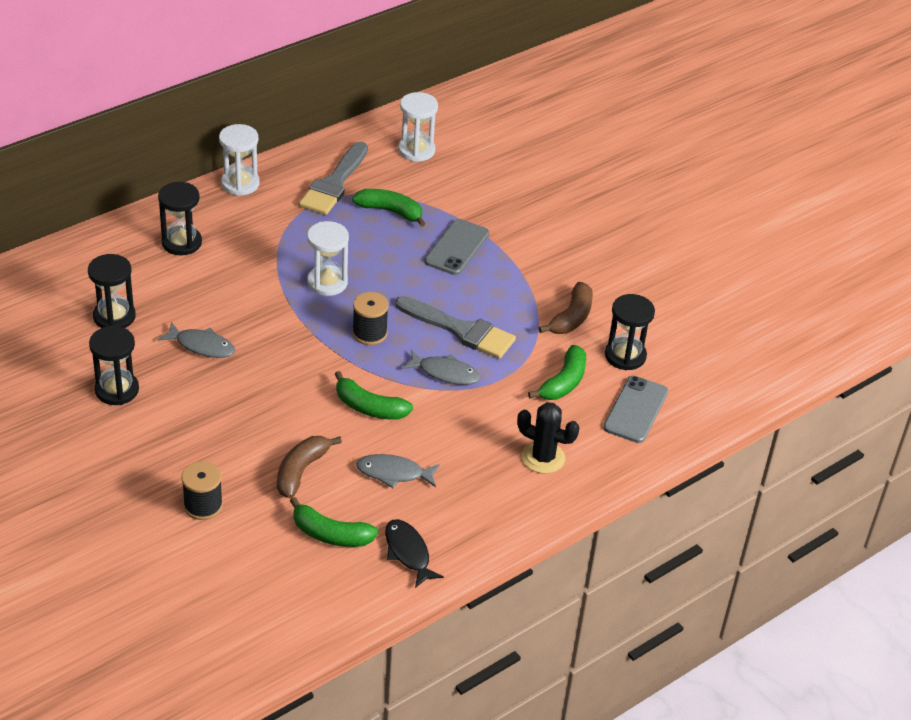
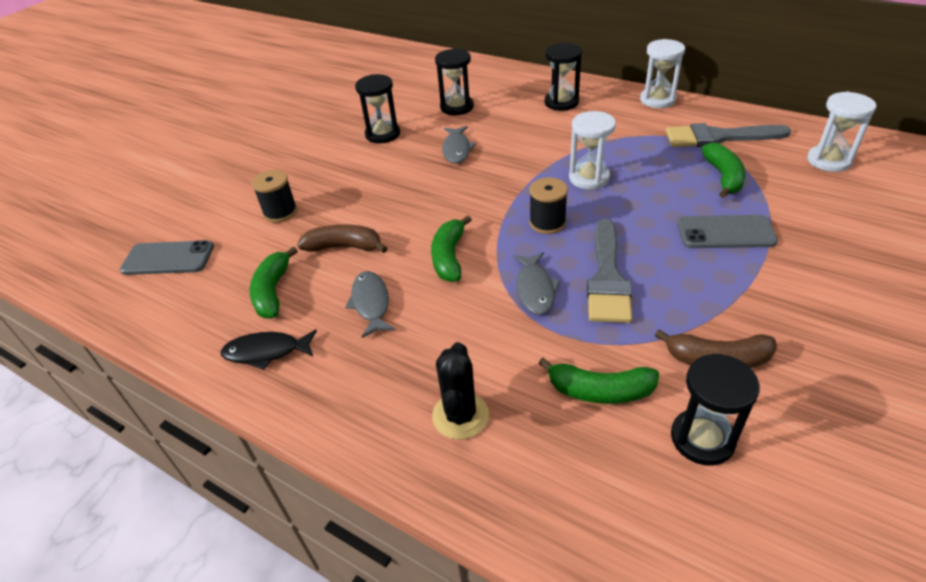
camera: 75 degrees right, 0 degrees up
black fish [385,519,444,588] -> black fish turned 135 degrees counterclockwise [220,330,317,370]
grey phone [603,376,668,443] -> grey phone moved to [120,240,214,275]

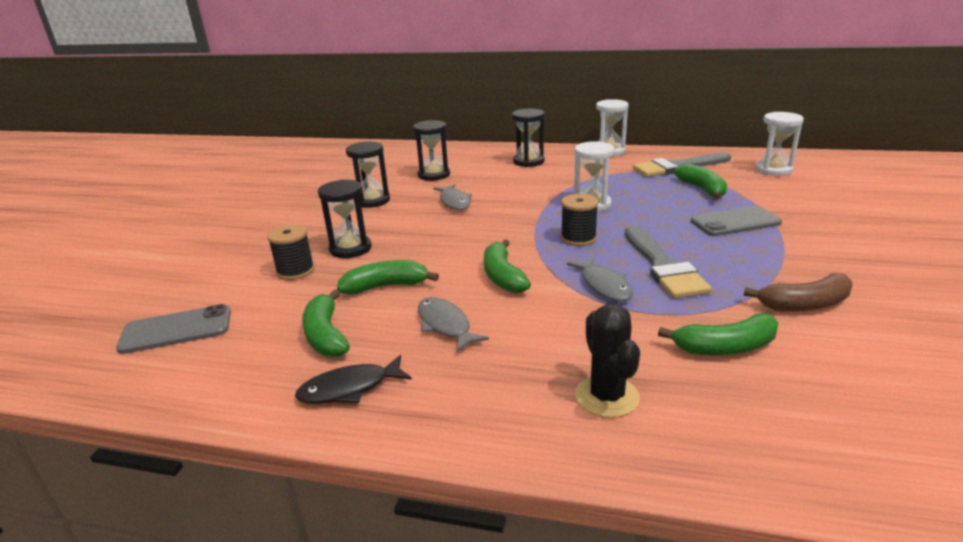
camera: 20 degrees left, 15 degrees down
brown banana [297,224,387,253] -> green banana [337,260,439,295]
black hourglass [671,354,760,466] -> black hourglass moved to [318,180,372,258]

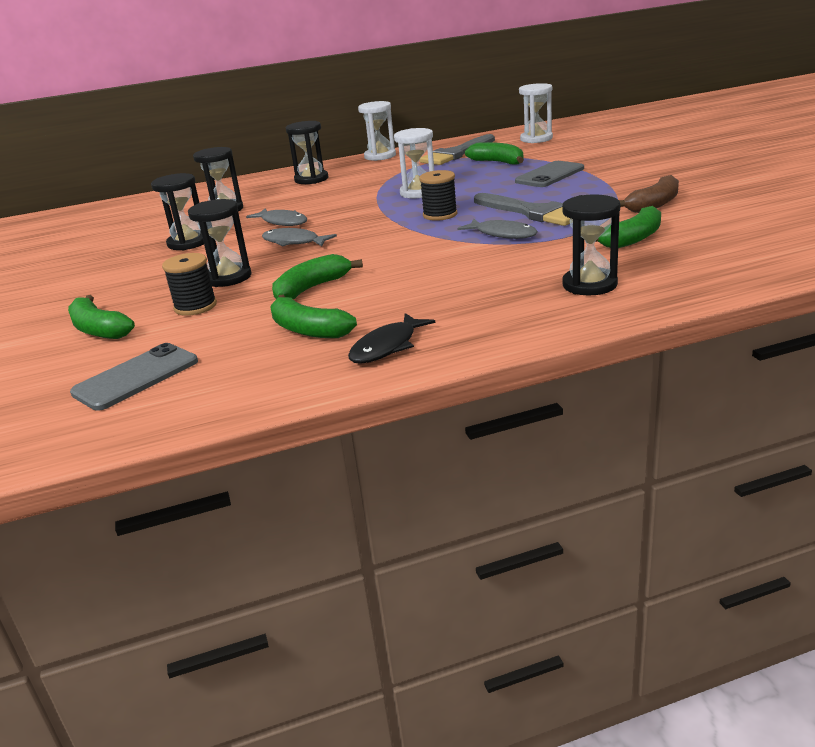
camera: 30 degrees left, 0 degrees up
grey fish [418,297,489,353] -> grey fish moved to [262,228,337,247]
green banana [484,239,531,293] -> green banana moved to [68,295,135,339]
black cactus [575,304,640,418] -> black hourglass [562,194,620,295]

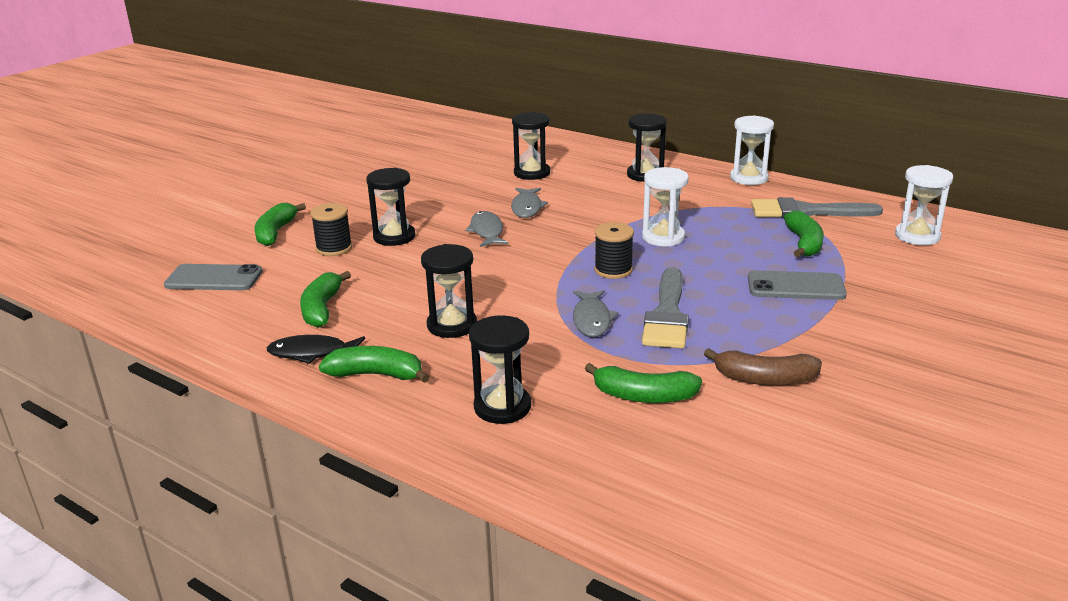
camera: 50 degrees right, 0 degrees up
black hourglass [151,173,204,250] -> black hourglass moved to [421,244,477,338]
green banana [272,254,363,299] -> green banana moved to [319,346,429,383]

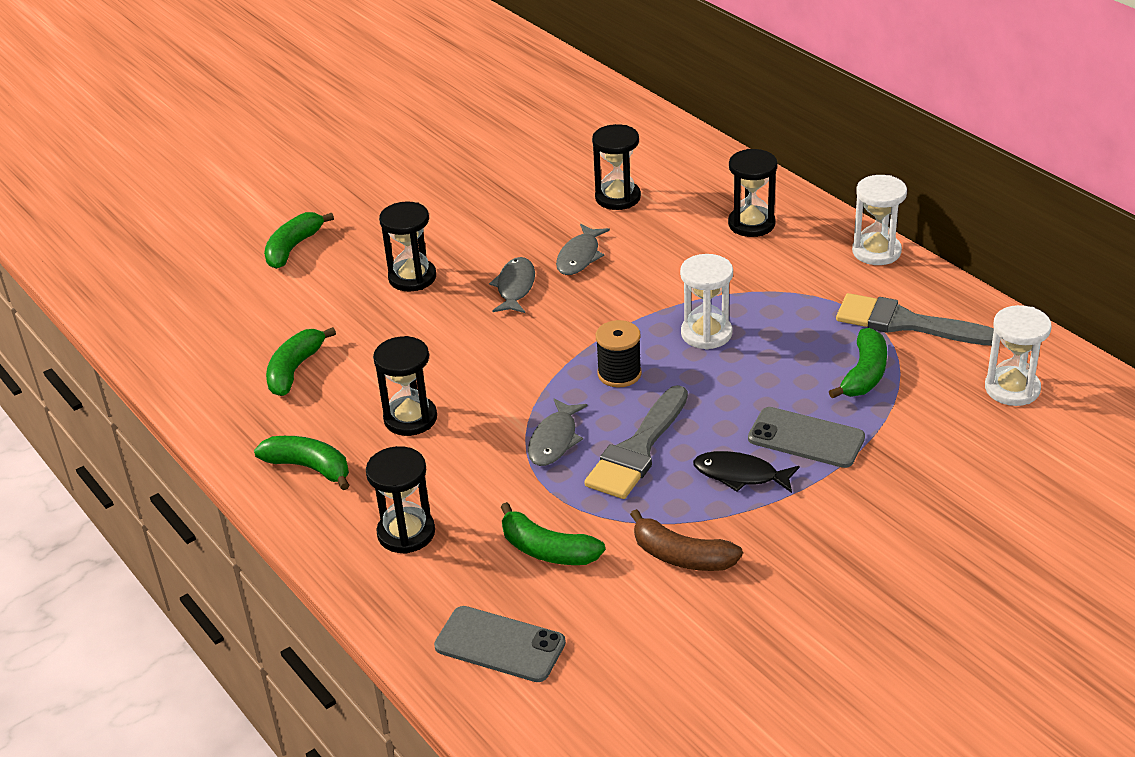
camera: 20 degrees right, 10 degrees up
grey phone [164,264,263,290] -> grey phone moved to [434,606,566,682]
black fish [267,335,365,364] -> black fish moved to [693,451,800,493]
black spool [310,203,352,256] -> none

